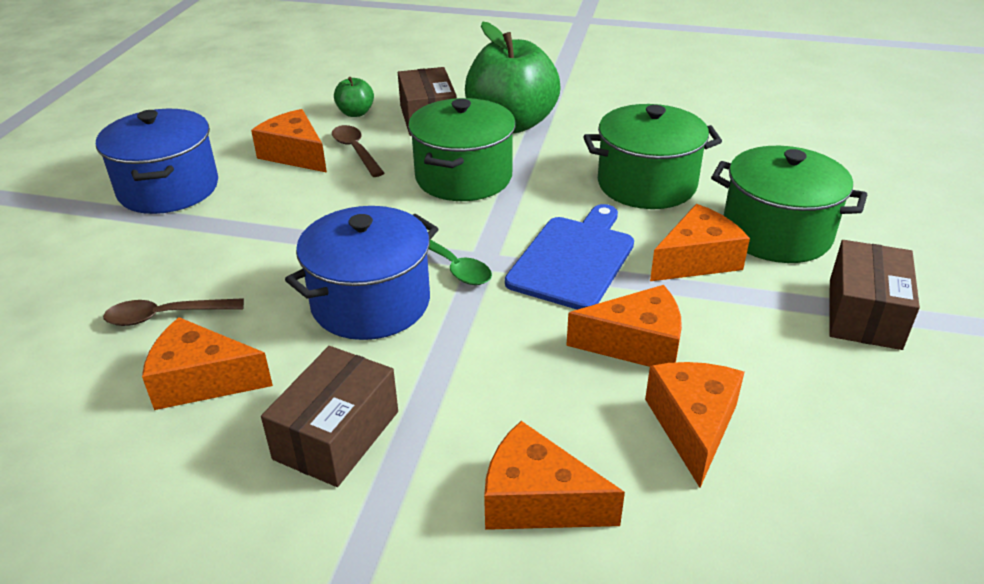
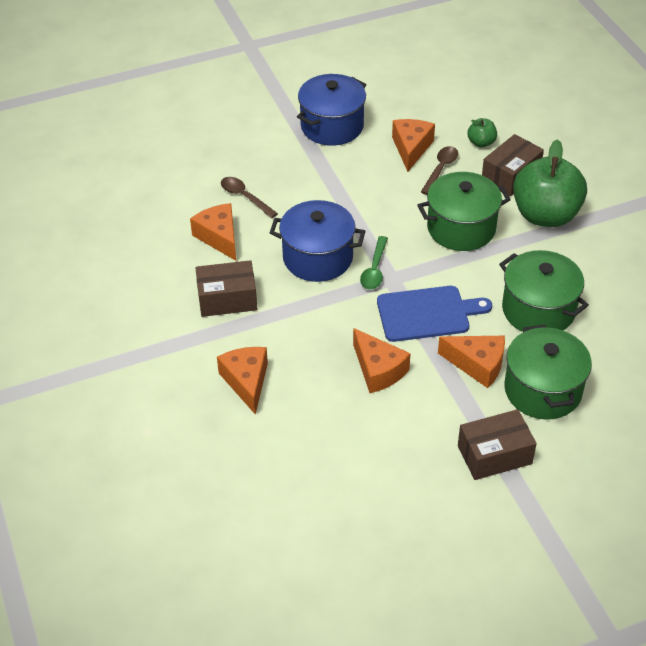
camera: 55 degrees right, 10 degrees up
orange cheese [645,362,744,488] -> none

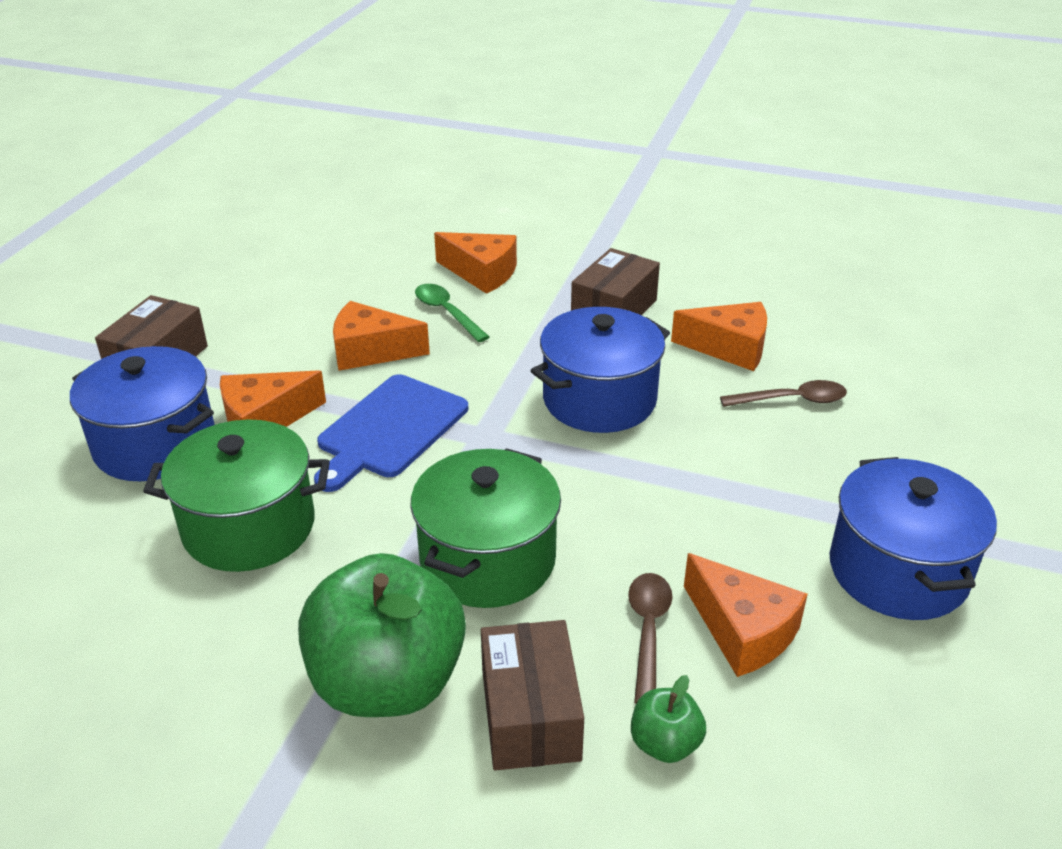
camera: 130 degrees right, 10 degrees down
green spoon [360,236,388,289] -> green spoon moved to [415,284,489,342]
brown spoon [421,146,458,195] -> brown spoon turned 150 degrees counterclockwise [628,573,673,704]
green pot [504,325,592,420] -> blue pot [70,346,215,481]

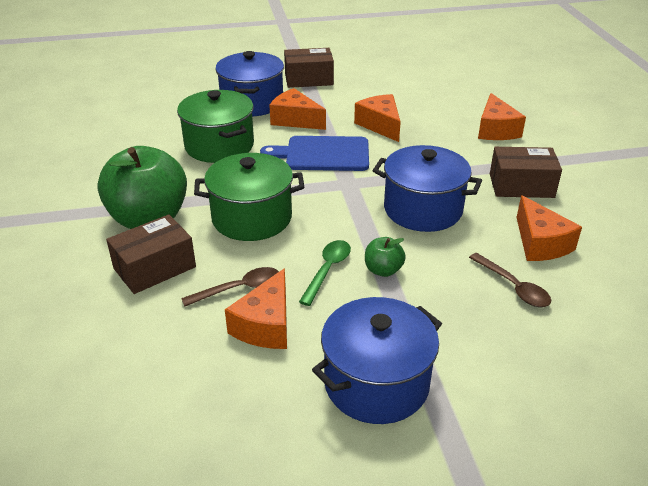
camera: 60 degrees right, 0 degrees up
green spoon [415,284,489,342] -> green spoon moved to [299,240,351,306]
green apple [631,675,706,763] -> green apple moved to [365,237,406,277]

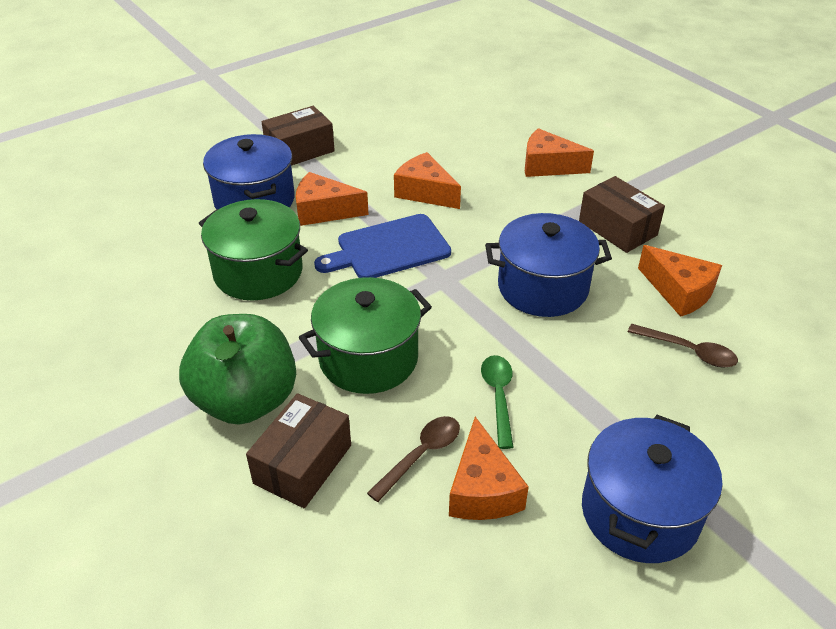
camera: 25 degrees left, 5 degrees up
green apple [365,237,406,277] -> none
orange cheese [478,93,526,140] -> orange cheese turned 135 degrees clockwise [525,128,594,177]
brown box [490,147,562,198] -> brown box turned 75 degrees clockwise [579,176,665,253]

